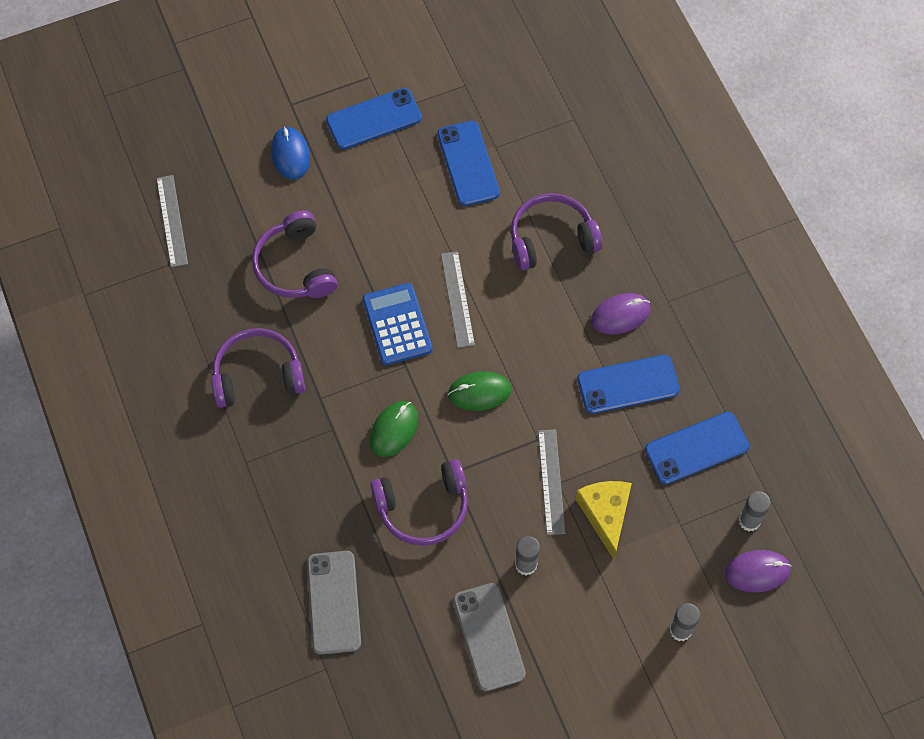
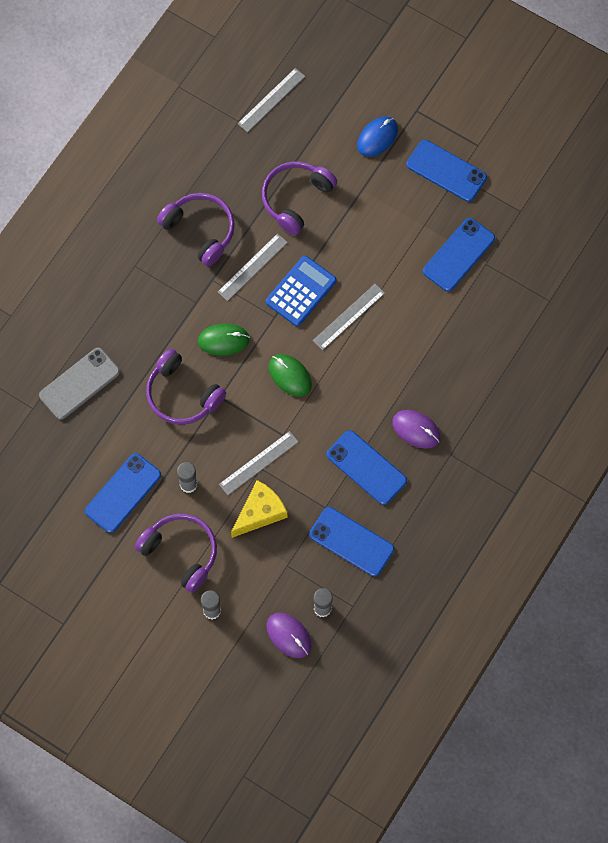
camera: 55 degrees right, 5 degrees up
grey phone [453,583,526,691] -> blue phone [85,453,161,533]
purple headphones [511,193,602,271] -> purple headphones moved to [135,514,217,593]
none -> grey ruler [218,233,288,301]

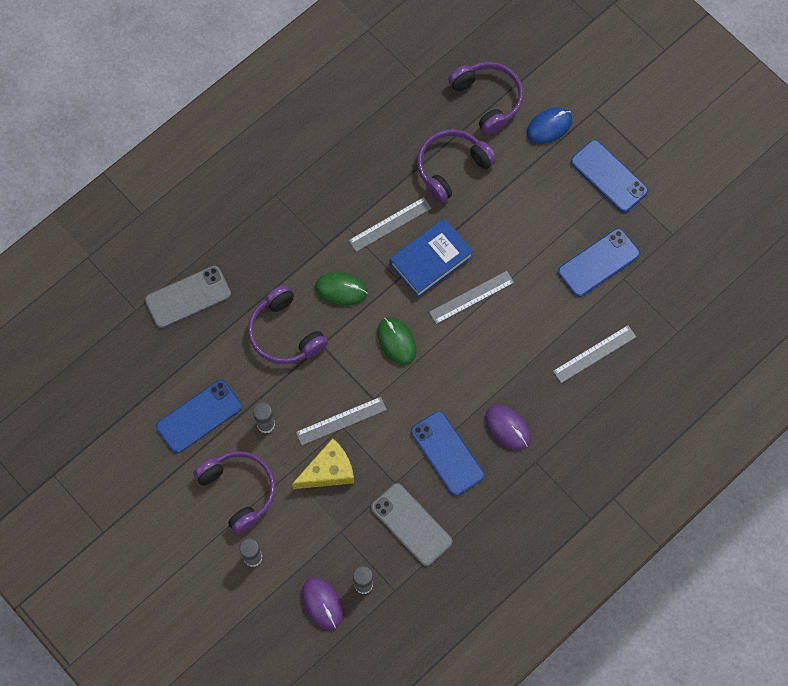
camera: 15 degrees right, 0 degrees up
purple headphones [157,193,235,266] -> purple headphones moved to [448,62,524,135]
grey ruler [237,68,305,132] -> grey ruler moved to [553,325,636,383]
blue calculator [266,256,337,326] -> blue book [390,218,474,298]
blue phone [309,507,394,576] -> grey phone [371,483,452,566]

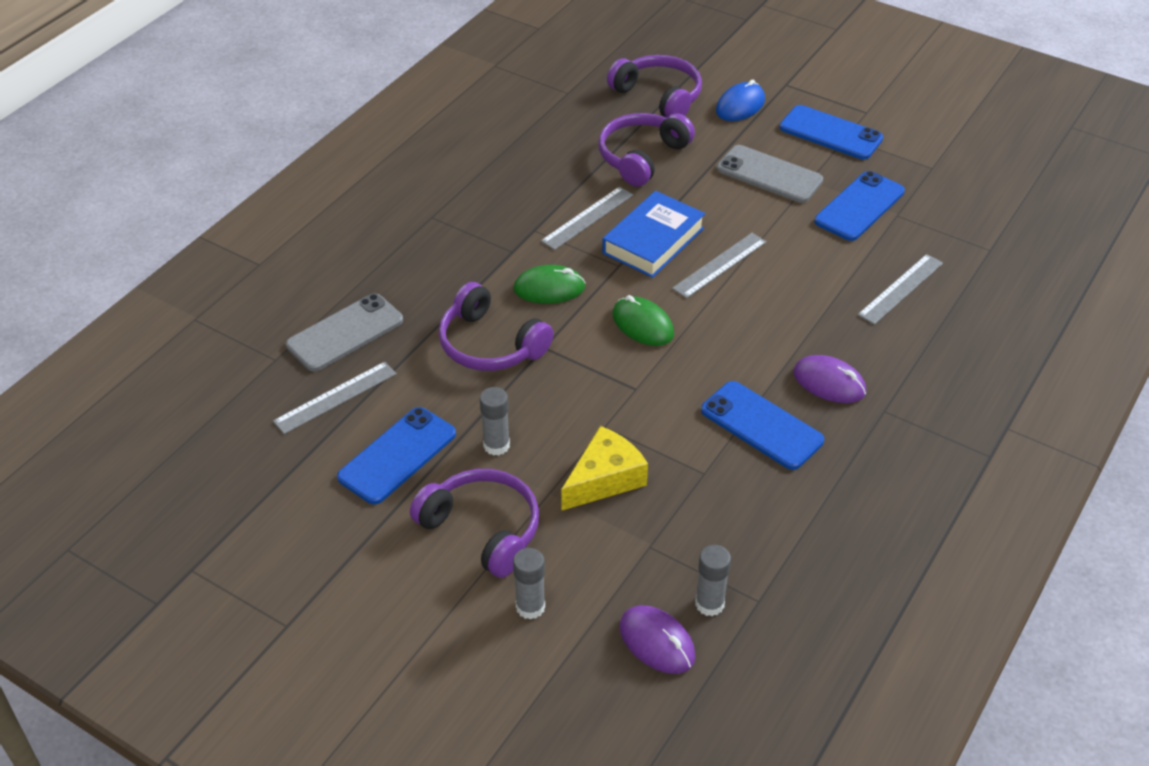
camera: 15 degrees left, 25 degrees down
grey ruler [296,397,387,445] -> grey ruler moved to [273,362,397,434]
grey phone [371,483,452,566] -> grey phone moved to [717,145,823,203]

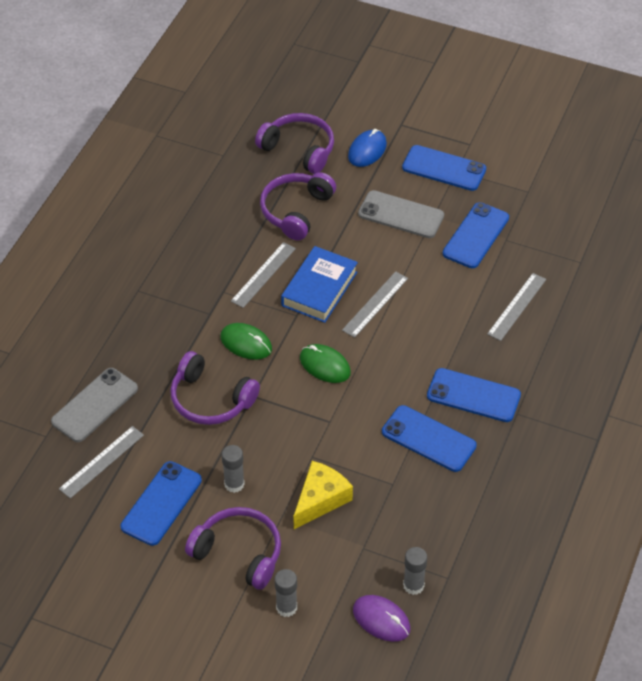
camera: 10 degrees left, 5 degrees up
green mouse [513,265,586,304] -> green mouse turned 45 degrees clockwise [220,323,272,360]
purple mouse [793,355,866,403] -> blue phone [427,368,521,422]

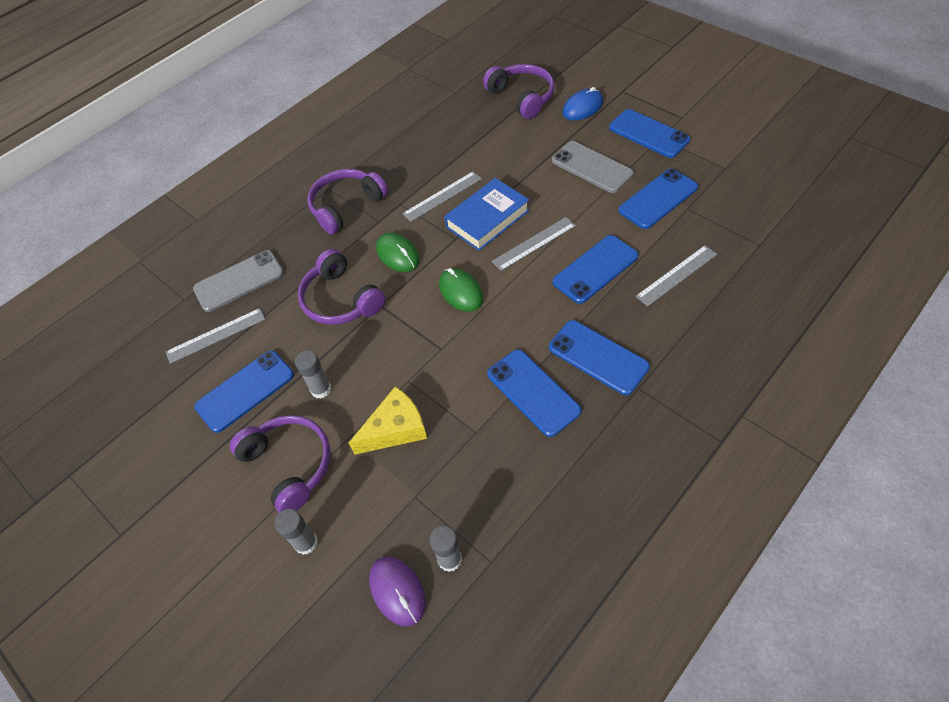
camera: 25 degrees right, 5 degrees up
purple headphones [260,172,336,240] -> purple headphones moved to [308,169,388,234]
none -> blue phone [553,235,639,304]

